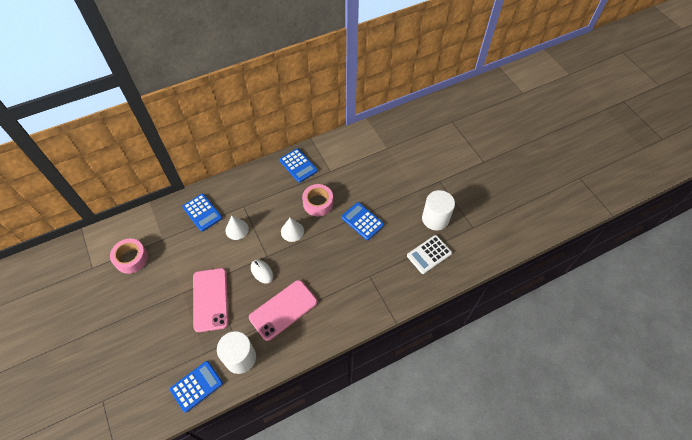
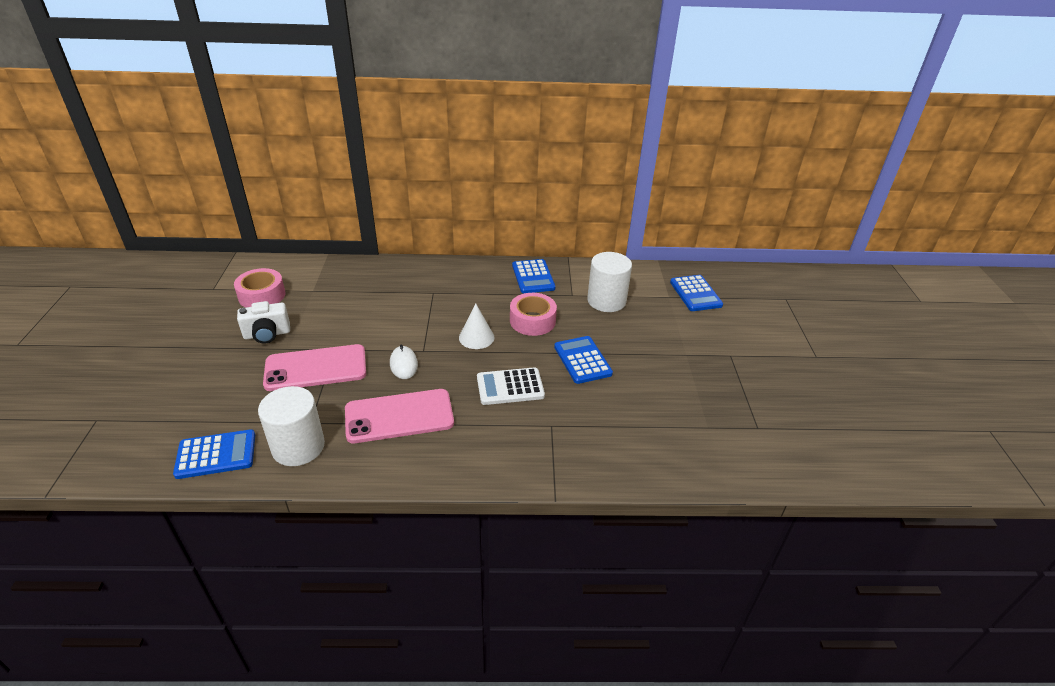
camera: 25 degrees right, 20 degrees down
blue calculator [182,194,222,232] -> blue calculator moved to [670,275,723,311]
pink phone [193,268,229,332] -> pink phone turned 60 degrees clockwise [263,344,366,391]
white cone [225,216,249,240] -> none
white calculator [407,235,452,274] -> white calculator moved to [477,367,545,405]
white cylinder [422,190,455,231] -> white cylinder moved to [587,252,632,312]
none -> white camera [237,301,290,343]

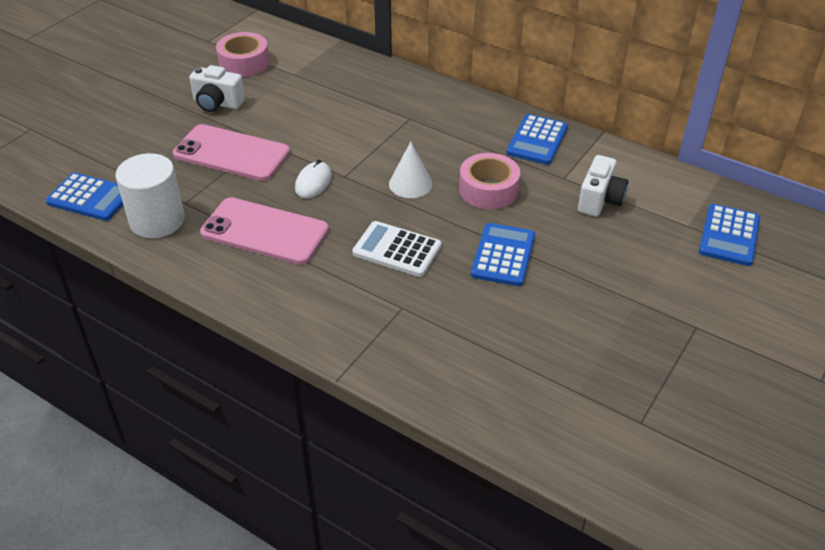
camera: 35 degrees right, 5 degrees up
white cylinder [587,252,632,312] -> white camera [578,155,628,217]

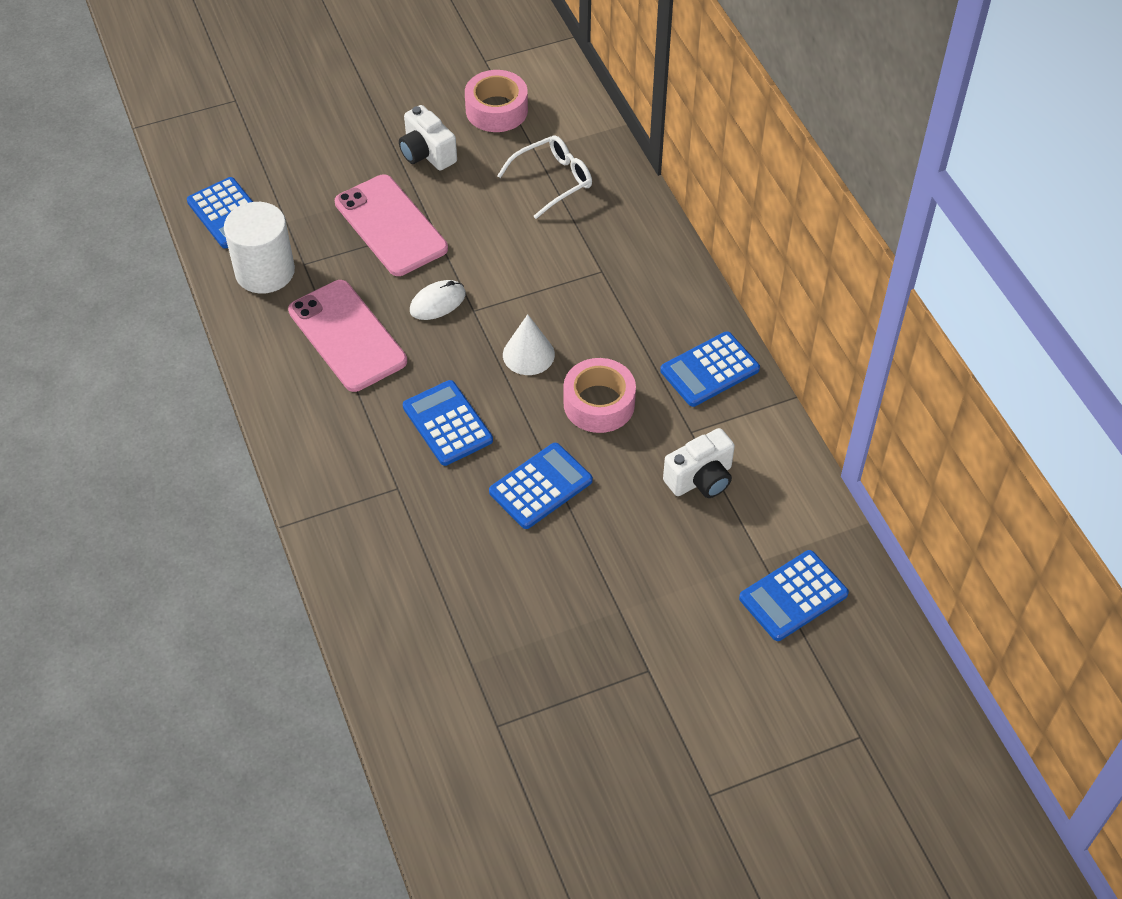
camera: 35 degrees right, 10 degrees up
white calculator [352,221,441,277] -> blue calculator [403,380,493,466]
none -> white glasses [497,135,592,219]

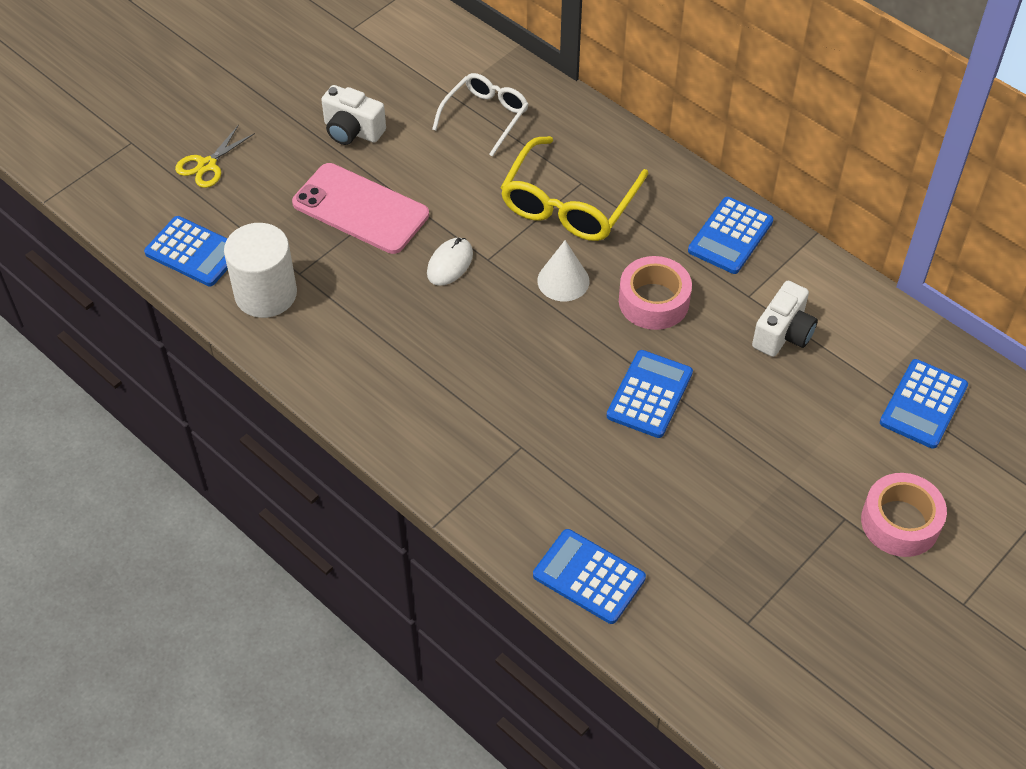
camera: 25 degrees left, 0 degrees up
pink phone [288,280,407,392] -> none
blue calculator [403,380,493,466] -> blue calculator moved to [533,529,646,624]
pink tape [465,70,528,132] -> pink tape moved to [861,473,947,557]
none -> yellow scissors [175,125,255,188]
none -> yellow glasses [500,136,648,241]

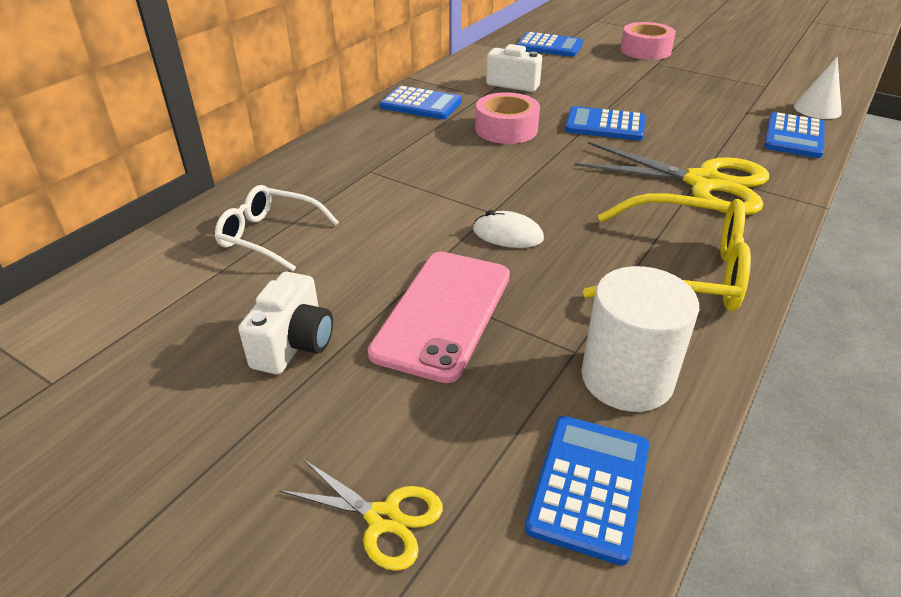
camera: 100 degrees left, 15 degrees down
yellow glasses [500,136,648,241] -> yellow glasses moved to [583,193,751,311]
white cone [537,240,590,301] -> white cone moved to [794,56,842,119]
none -> yellow scissors [574,142,769,215]

